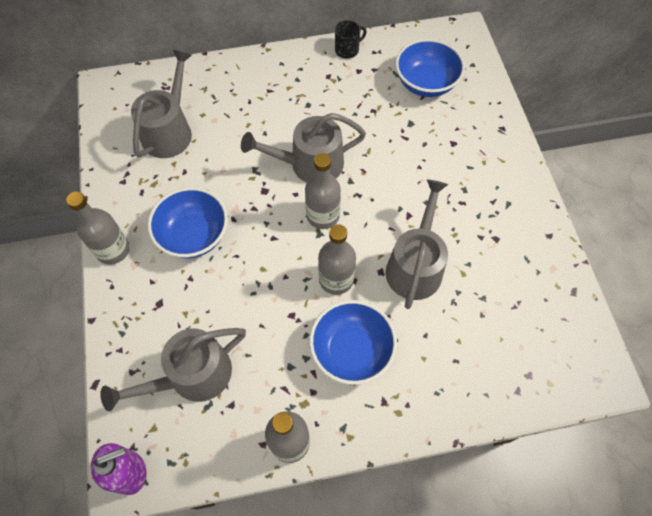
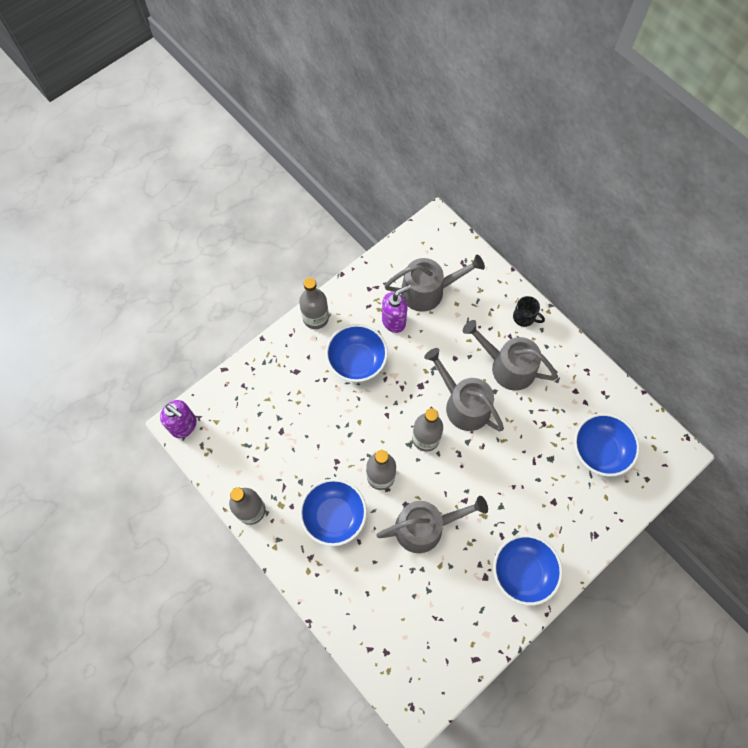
camera: 60 degrees right, 5 degrees up
grey watering can [100,328,246,411] -> grey watering can moved to [463,320,558,391]
black mug [335,20,367,59] -> black mug moved to [513,296,545,327]
none -> purple soap dispenser [382,285,411,333]
none -> blue bowl [493,534,563,606]

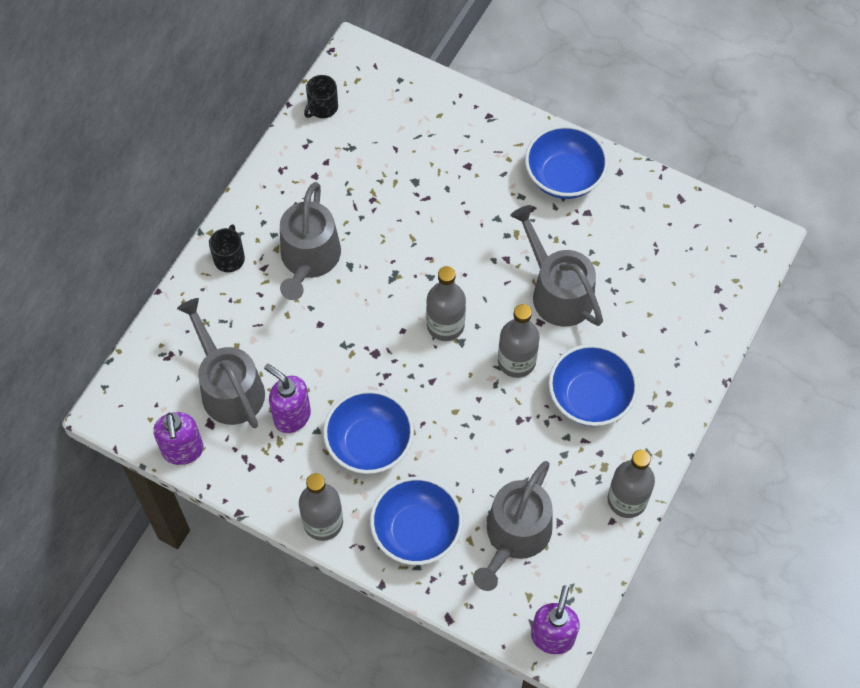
camera: 110 degrees left, 5 degrees down
grey watering can [424,348,504,431] -> grey watering can moved to [473,461,553,591]
blue bowl [574,413,640,477] -> blue bowl moved to [370,477,463,565]
none -> purple soap dispenser [153,412,204,465]
none -> black mug [304,75,338,118]

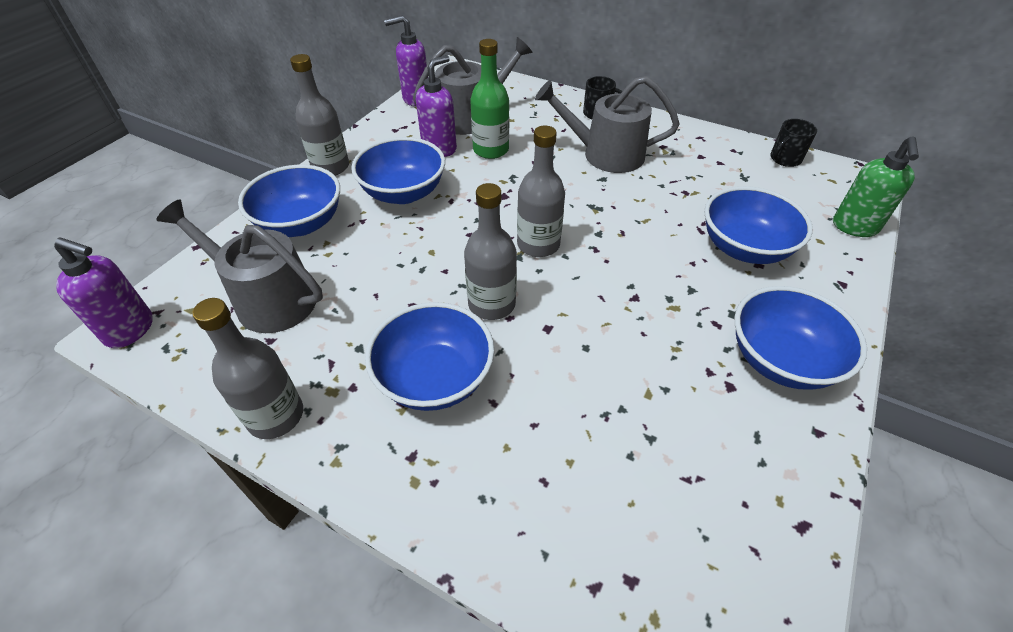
camera: 90 degrees right, 15 degrees down
black mug [304,75,338,118] -> black mug turned 75 degrees counterclockwise [770,119,817,167]
grey watering can [510,205,603,327] -> none
none -> green bottle [470,39,509,159]
none -> blue bowl [704,186,813,264]
none -> green soap dispenser [833,136,919,237]

